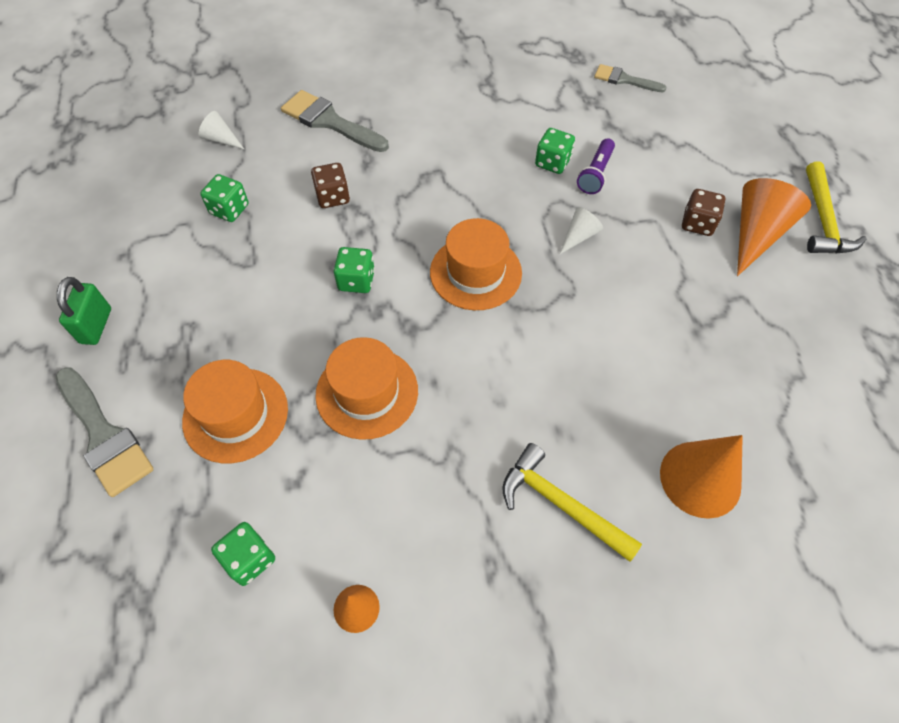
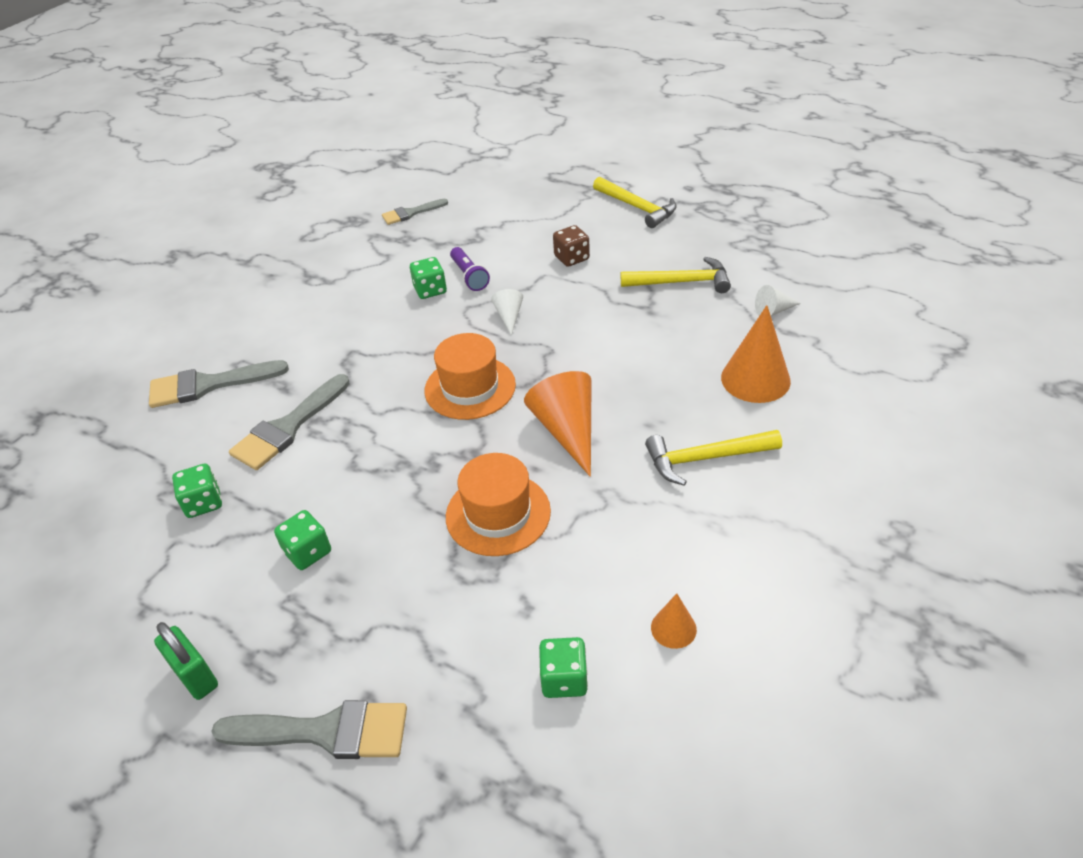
camera: 45 degrees left, 15 degrees down
orange hat [182,360,288,463] -> none
white cone [199,111,244,149] -> white cone moved to [755,285,801,316]
brown dice [311,163,350,208] -> grey brush [229,374,350,470]
green dice [334,247,375,293] -> green dice moved to [274,510,331,570]
orange cone [737,178,811,276] -> orange cone moved to [524,371,592,477]
none -> yellow hammer [621,257,731,293]

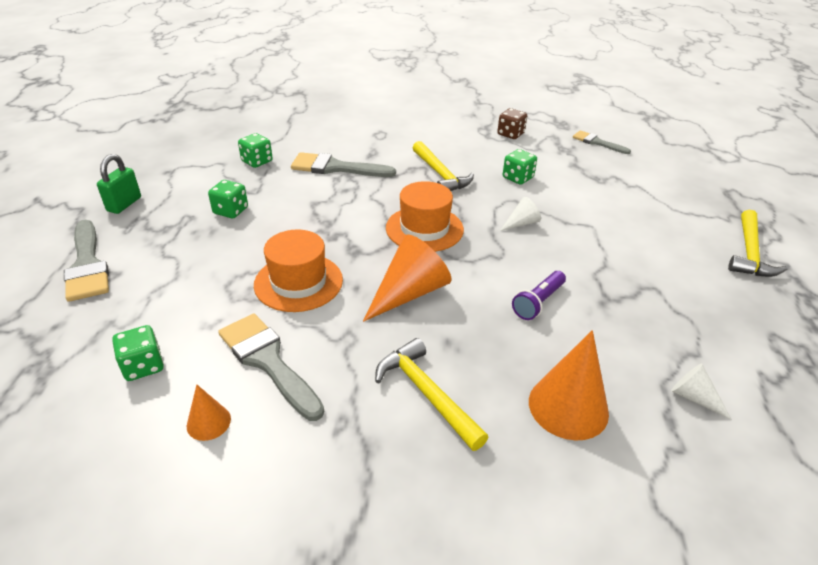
camera: 60 degrees right, 5 degrees down
grey brush [149,360,289,408] -> grey brush moved to [218,313,324,421]
purple flashlight [450,247,490,291] -> purple flashlight moved to [512,271,566,320]
brown dice [553,225,590,267] -> brown dice moved to [497,108,527,139]
yellow hammer [621,257,731,293] -> yellow hammer moved to [413,141,474,191]

